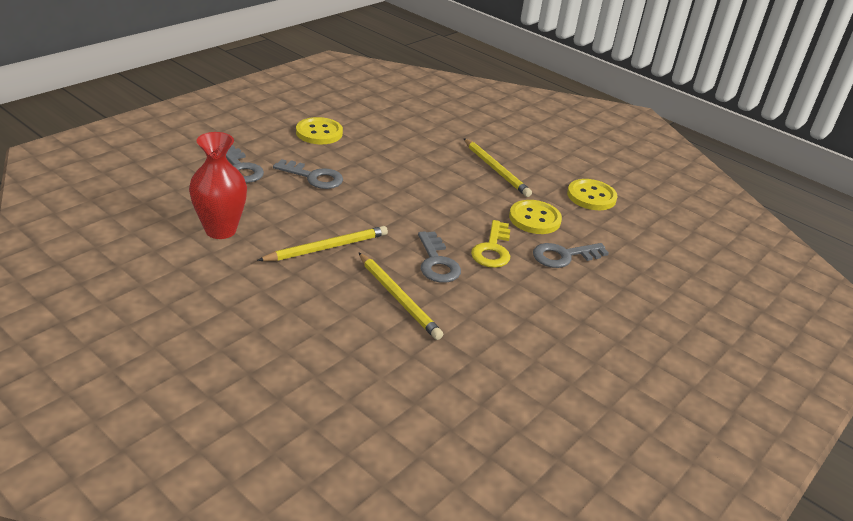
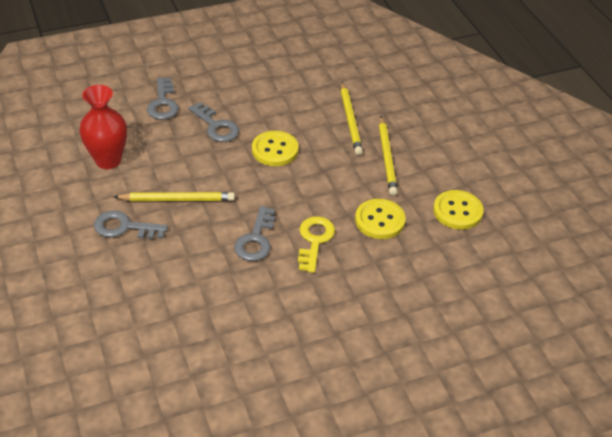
camera: 30 degrees right, 10 degrees up
yellow button [296,117,343,144] -> yellow button moved to [252,131,299,166]
yellow pencil [358,252,443,340] -> yellow pencil moved to [341,82,363,155]
yellow key [471,220,510,268] -> yellow key turned 150 degrees clockwise [298,216,335,273]
grey key [533,243,609,268] -> grey key moved to [94,210,168,239]

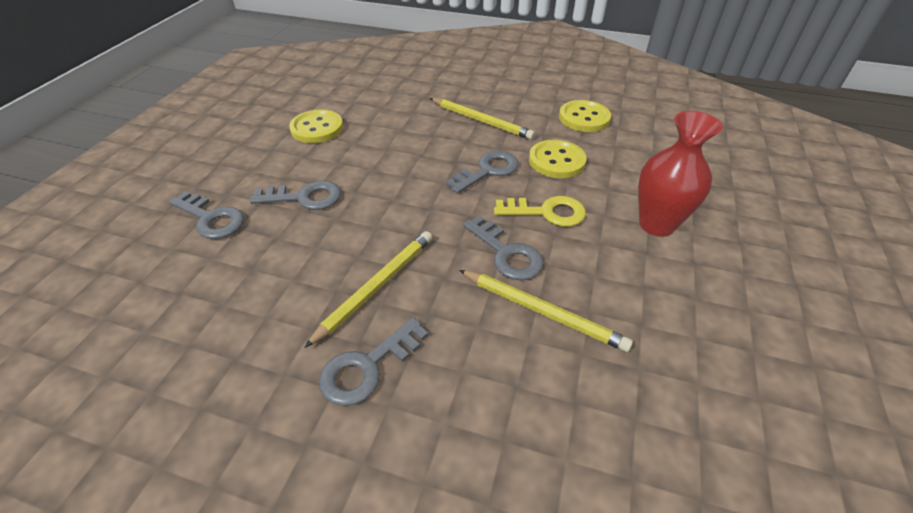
camera: 50 degrees left, 0 degrees up
red vase [79,85,127,169] -> red vase moved to [638,111,723,237]
yellow button [252,131,299,166] -> yellow button moved to [289,109,343,143]
yellow key [298,216,335,273] -> yellow key turned 135 degrees clockwise [494,196,586,227]
yellow pencil [341,82,363,155] -> yellow pencil moved to [459,270,633,352]
none -> grey key [446,151,518,194]

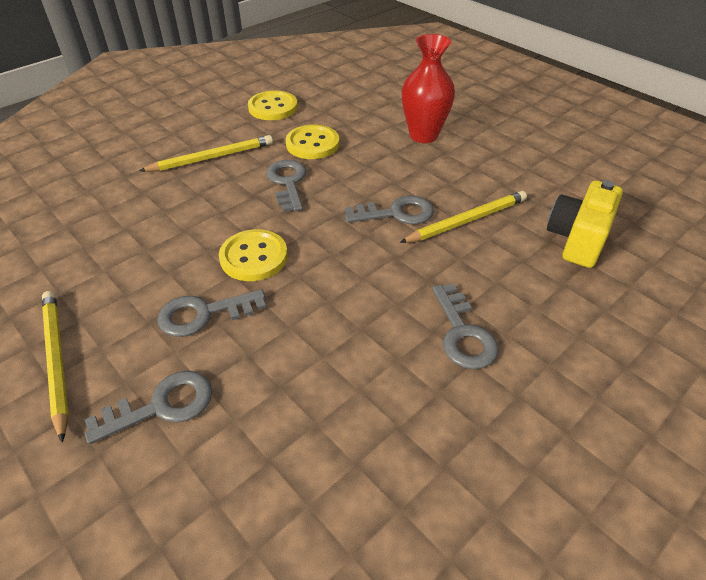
camera: 60 degrees left, 0 degrees up
grey key [250,181,341,210] -> grey key turned 135 degrees counterclockwise [158,289,266,337]
yellow button [289,109,343,143] -> yellow button moved to [219,229,288,281]
yellow pencil [304,231,432,348] -> yellow pencil moved to [42,291,69,443]
yellow key [494,196,586,227] -> none
none -> yellow camera [547,180,623,268]

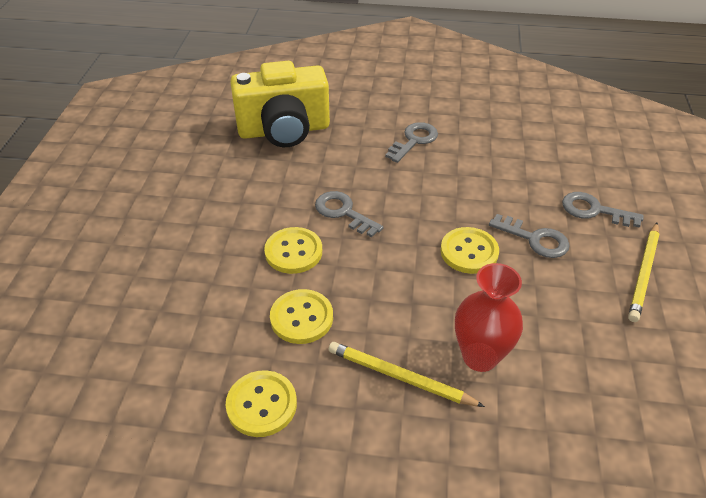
camera: 130 degrees left, 0 degrees up
grey key [266,160,306,212] -> none
yellow pencil [400,191,527,243] -> none
red vase [402,34,455,143] -> red vase moved to [455,263,523,372]
yellow camera [547,180,623,268] -> yellow camera [230,61,330,147], size x1.59
none -> yellow button [264,227,322,274]

